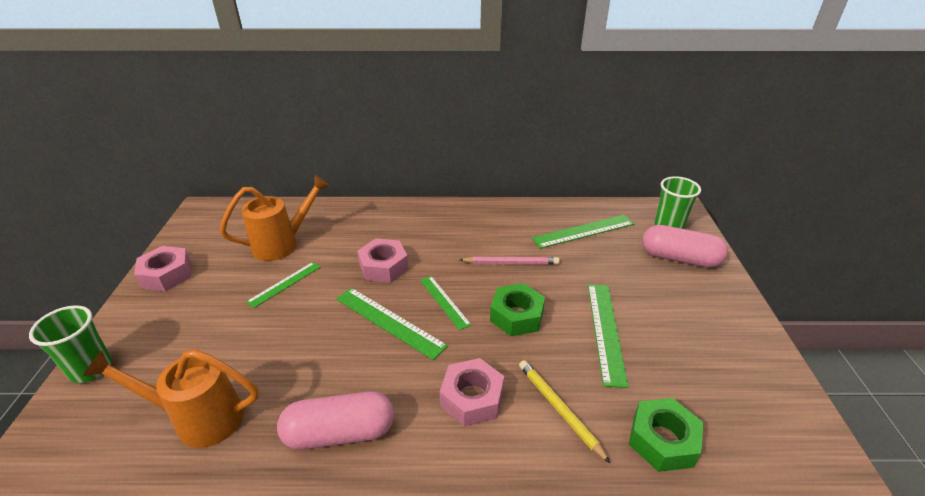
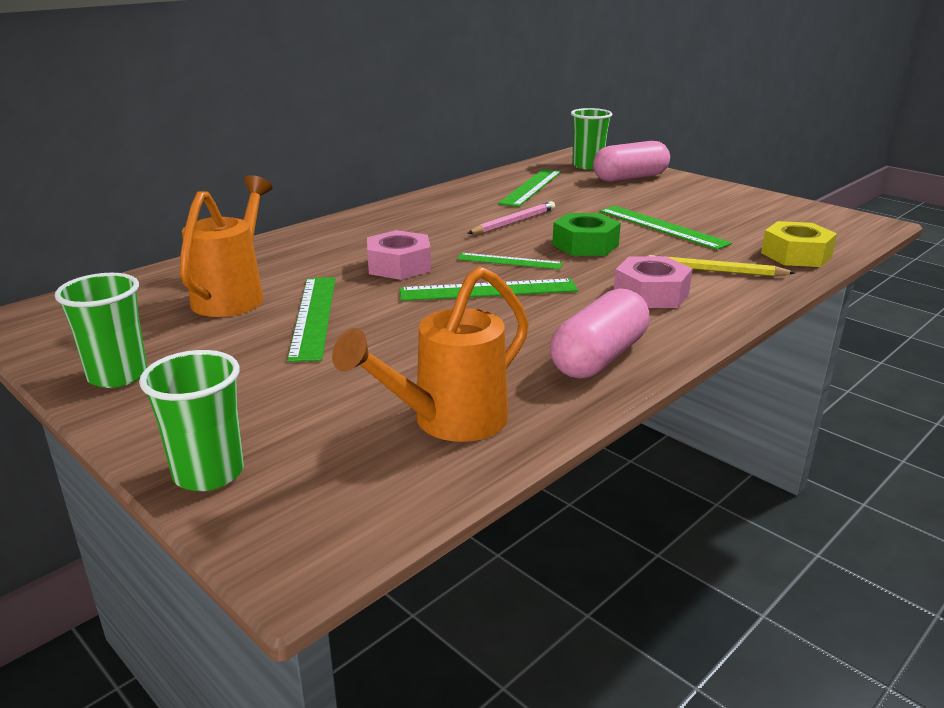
camera: 45 degrees left, 10 degrees down
pink nut [134,246,191,291] -> green cup [55,273,147,388]
green ruler [246,262,320,308] -> green ruler [287,277,335,362], size x1.56
green nut [629,398,704,472] -> yellow nut [761,221,837,267]

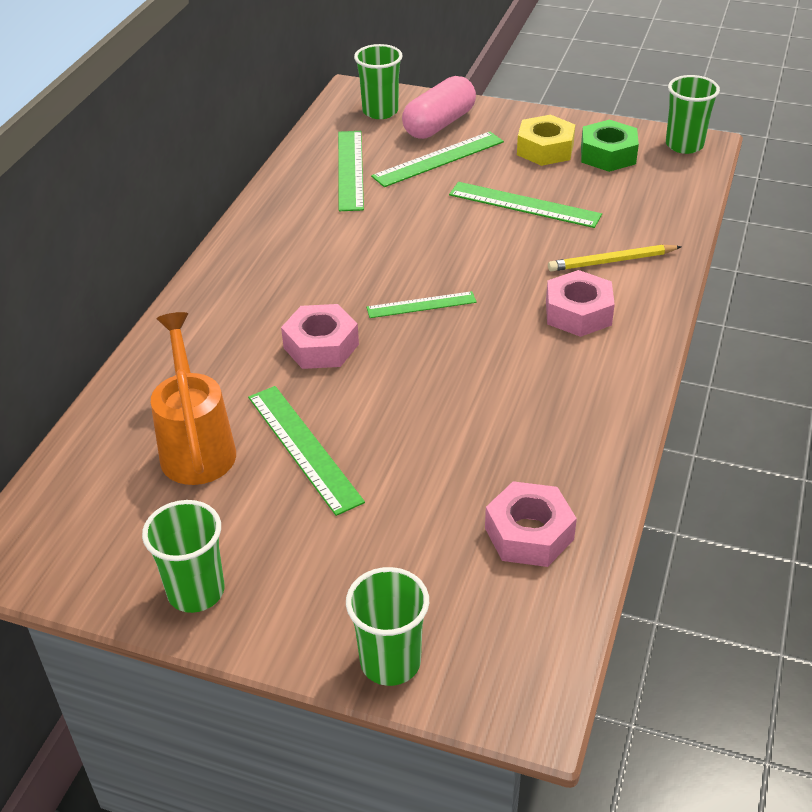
camera: 25 degrees left, 15 degrees up
orange watering can [332,266,529,442] -> pink nut [485,481,577,567]
green ruler [399,278,578,301] -> green ruler moved to [371,131,504,187]
pink pencil [467,201,555,234] -> none
pink capsule [550,288,650,379] -> none
green nut [552,213,621,256] -> green nut moved to [581,120,639,172]
yellow nut [761,221,837,267] -> yellow nut moved to [517,115,575,166]
none -> green cup [666,75,720,154]

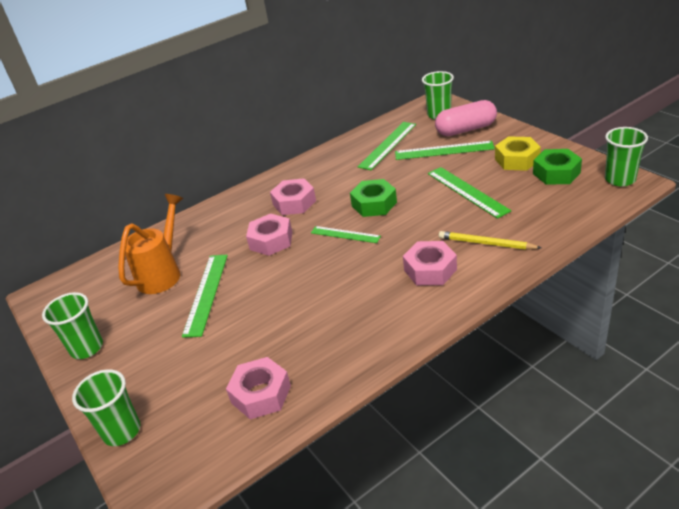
camera: 40 degrees right, 5 degrees down
none -> pink nut [270,178,316,215]
none -> green nut [350,179,397,217]

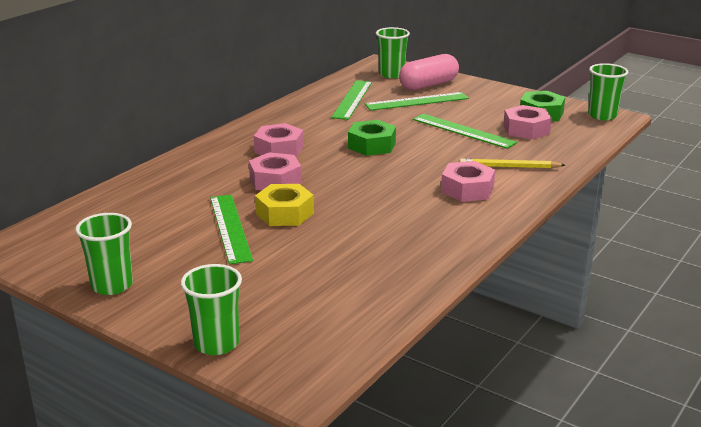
camera: 25 degrees left, 10 degrees down
orange watering can [118,194,183,294] -> none
pink nut [226,357,291,419] -> pink nut moved to [503,105,552,140]
green ruler [311,226,381,243] -> none
yellow nut [495,136,541,171] -> yellow nut moved to [255,184,314,226]

